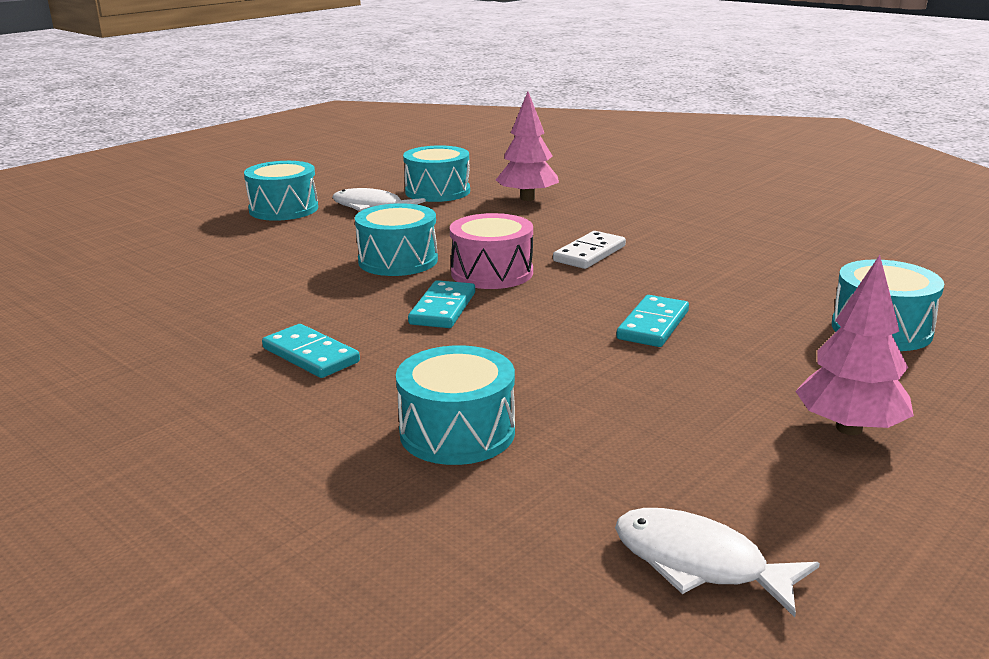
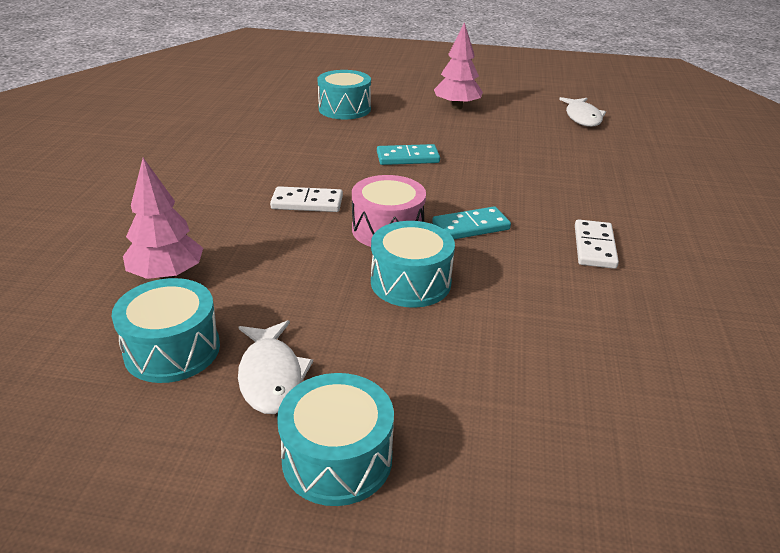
camera: 125 degrees left, 10 degrees up
turquoise domino [262,324,360,378] -> white domino [575,219,619,269]
turquoise drum [396,345,515,465] -> none

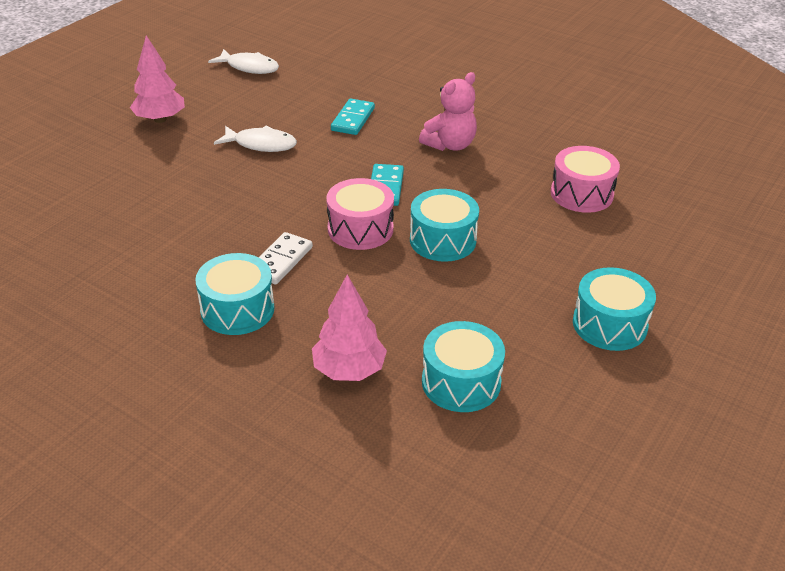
camera: 65 degrees left, 5 degrees up
white fish [238,320,313,414] -> white fish moved to [214,126,297,152]
turquoise drum [318,70,371,119] -> turquoise drum moved to [195,253,274,335]
turquoise domino [377,144,440,165] -> turquoise domino moved to [331,99,375,135]
white domino [575,219,619,269] -> pink teddy bear [419,72,477,151]
none -> pink drum [551,146,620,213]

